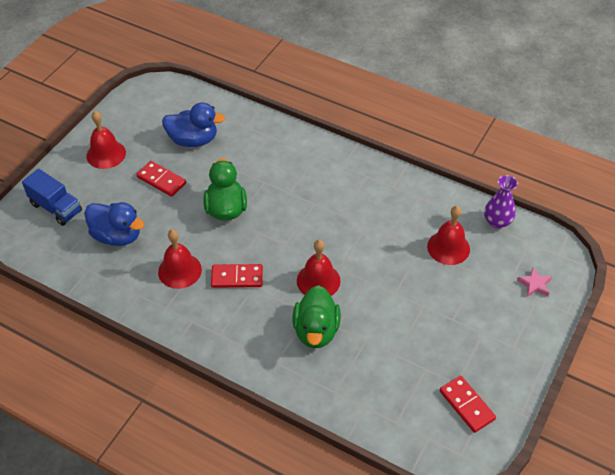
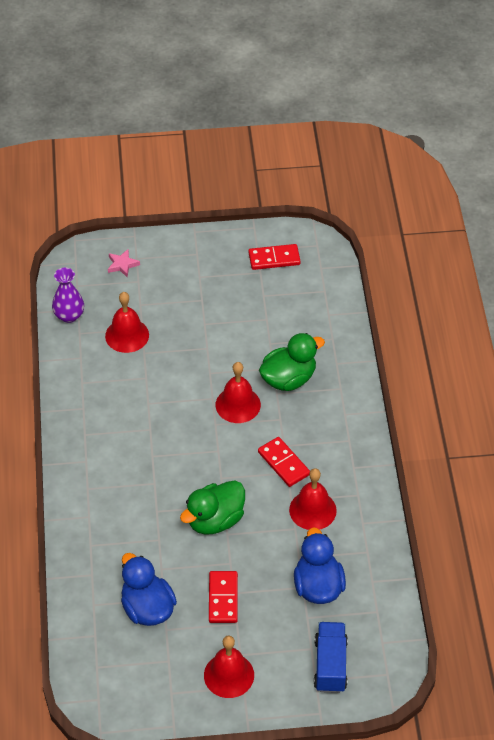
camera: 125 degrees left, 0 degrees up
red domino [439,376,496,433] -> red domino turned 60 degrees clockwise [248,244,301,270]

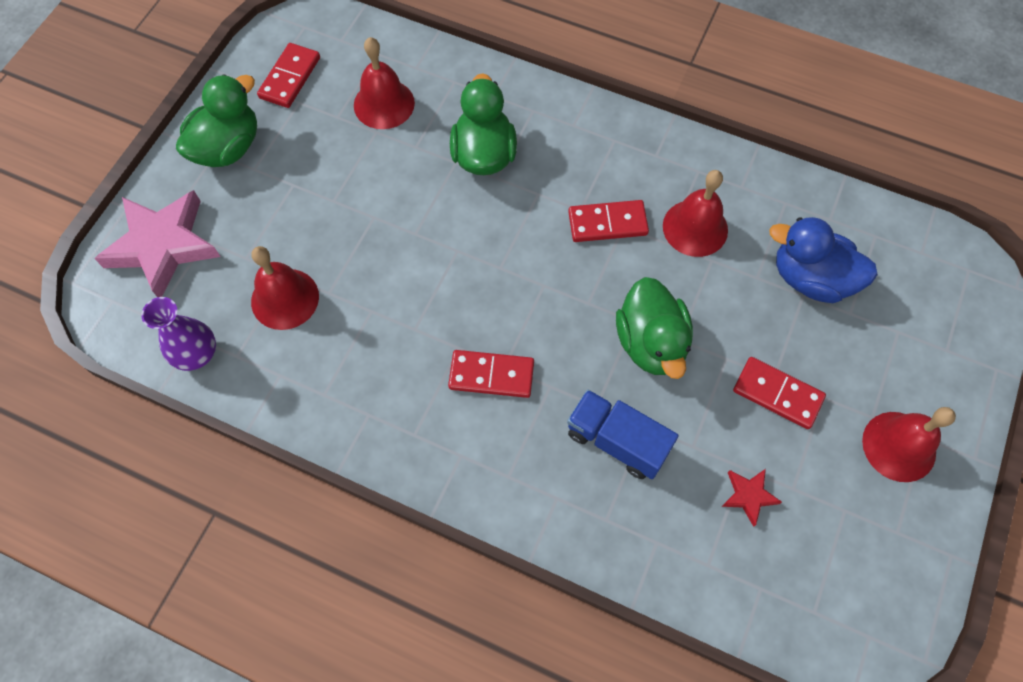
camera: 60 degrees left, 15 degrees up
pink star [108,249,140,277] -> pink star [94,190,221,297], size x2.24
blue duck [121,553,177,626] -> red star [721,469,782,527]
red bell [216,362,261,423] -> red bell moved to [354,37,415,129]
blue truck [314,622,348,693] -> blue truck moved to [567,389,679,479]
none -> green duck [176,74,257,167]
none -> red domino [448,350,534,398]

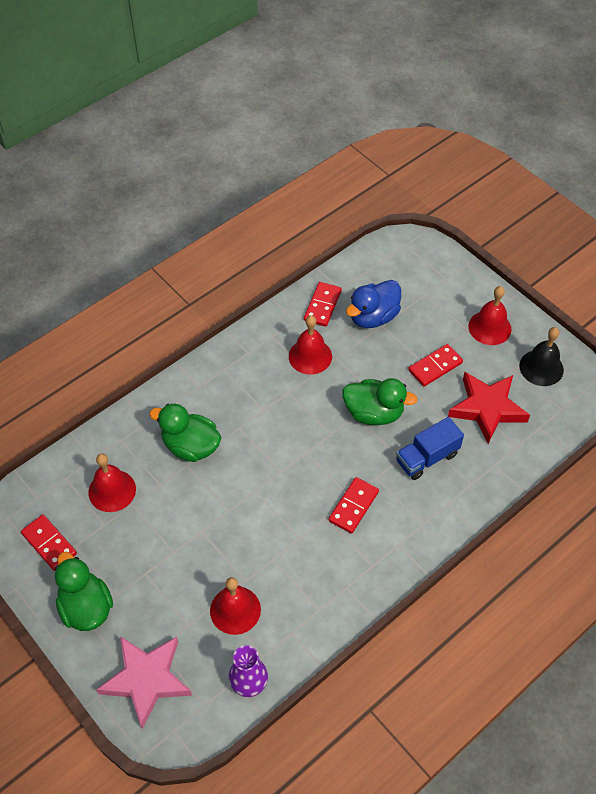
camera: 65 degrees left, 10 degrees down
red domino [568,200,649,242] -> red domino moved to [304,282,342,327]
red star [721,469,782,527] -> red star [448,372,530,444], size x2.24
none -> black bell [519,327,564,386]

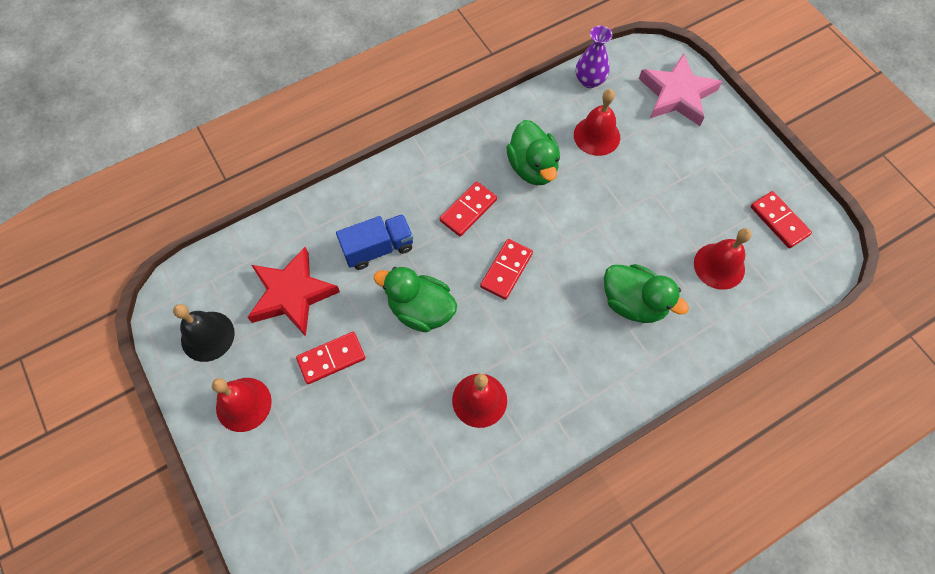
camera: 170 degrees left, 10 degrees up
green duck [55,552,113,631] -> green duck moved to [506,120,560,185]
red domino [304,282,342,327] -> red domino moved to [480,239,533,300]
blue duck [346,280,401,328] -> none

